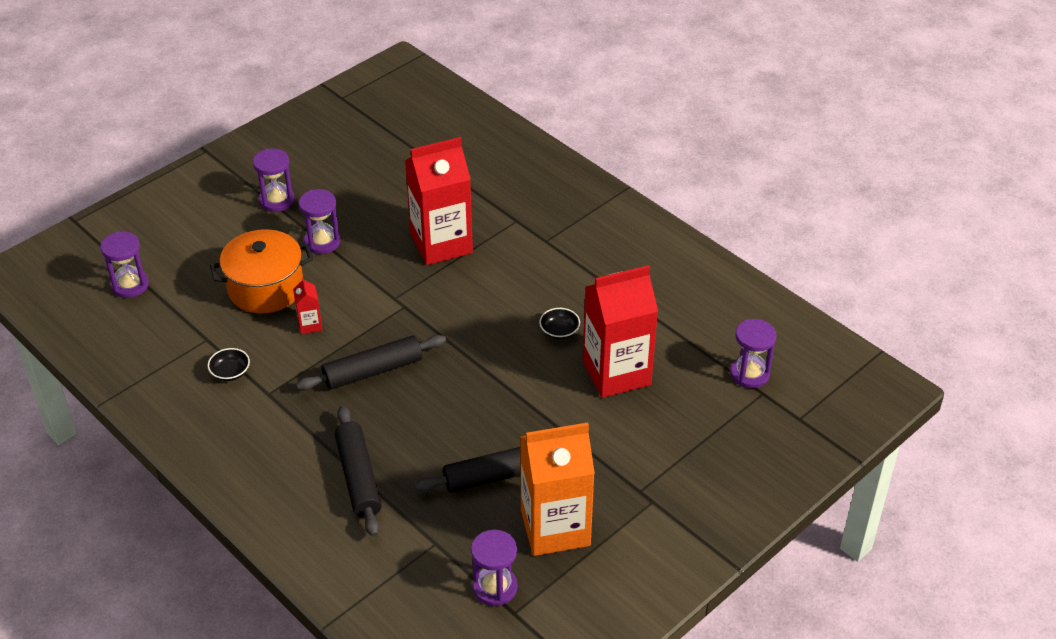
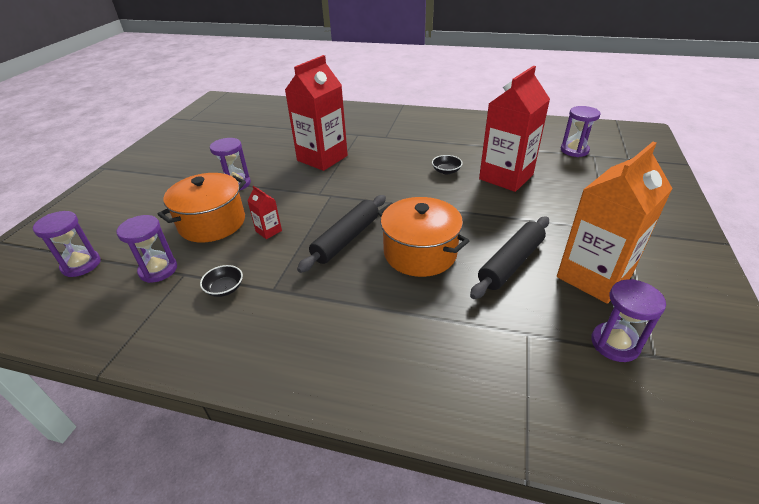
camera: 30 degrees left, 5 degrees down
purple hourglass [253,148,295,212] -> purple hourglass moved to [116,215,177,283]
black rolling pin [335,406,382,537] -> none
none -> orange pot [377,197,469,277]

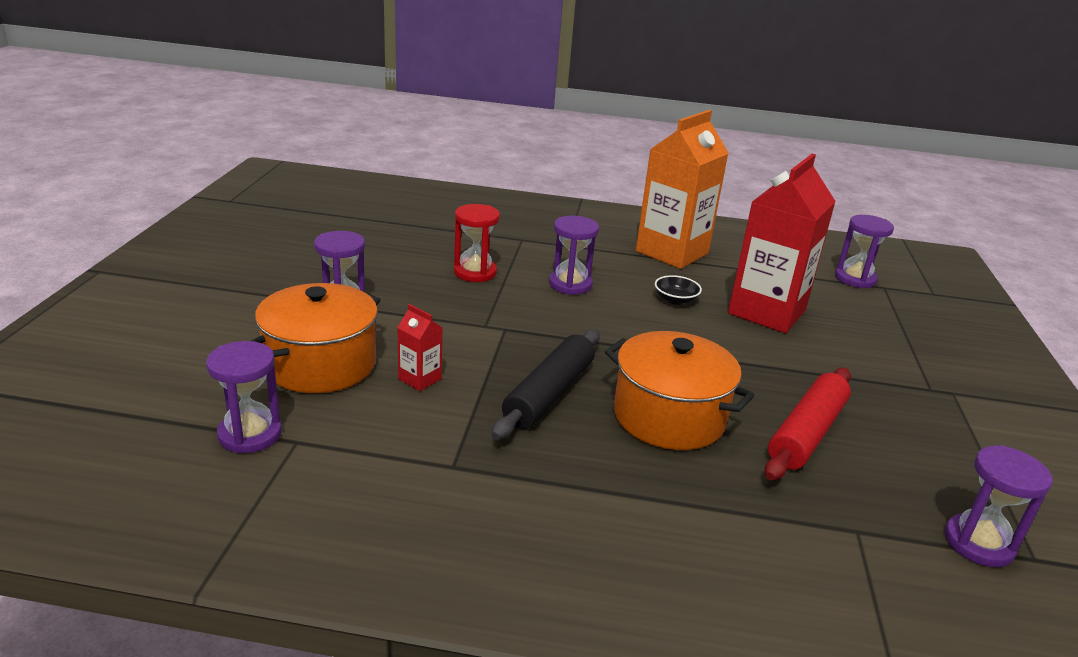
camera: 10 degrees left, 10 degrees down
purple hourglass [33,211,100,277] -> purple hourglass moved to [549,216,599,295]
black bowl [200,265,243,297] -> none
red carton [285,55,348,171] -> red hourglass [454,204,500,282]
black rolling pin [470,217,549,299] -> red rolling pin [765,368,851,480]
orange carton [557,142,673,304] -> orange carton moved to [636,110,728,269]

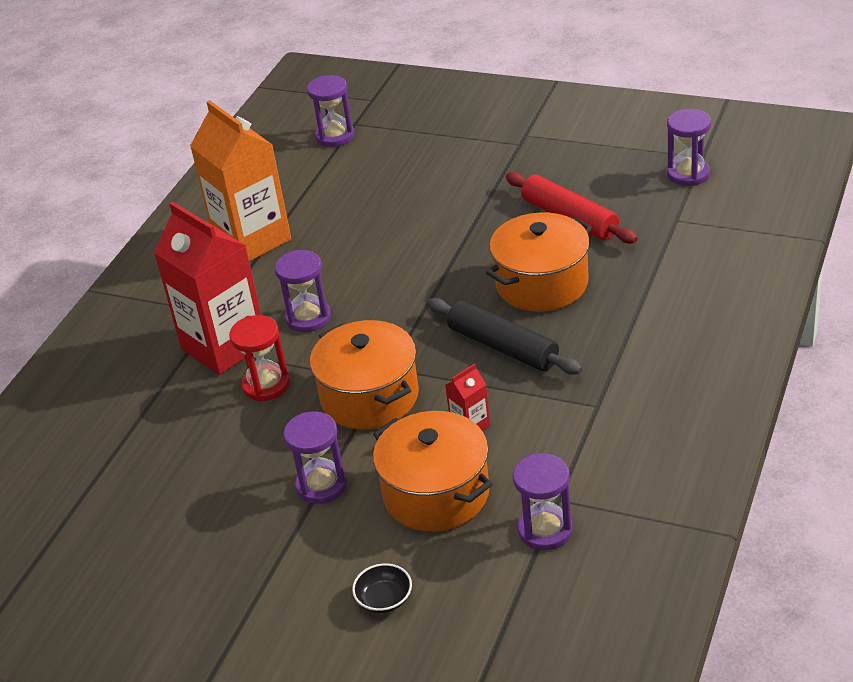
camera: 70 degrees left, 10 degrees up
black bowl [655,275,702,305] -> black bowl moved to [352,563,412,613]
red carton [728,153,836,333] -> red carton moved to [154,202,261,375]
none -> orange pot [310,320,419,430]

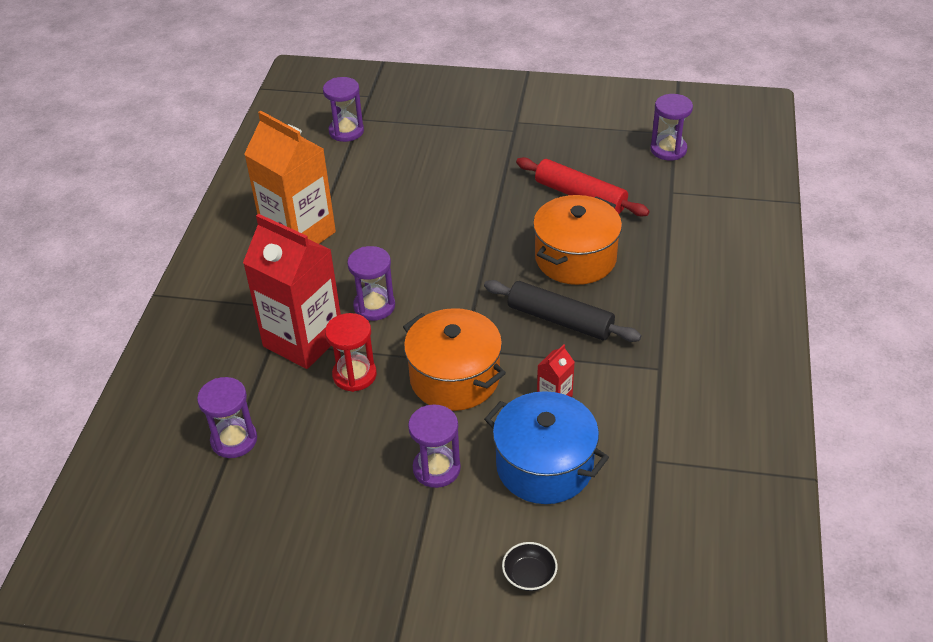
camera: 15 degrees left, 5 degrees up
orange pot [373,411,492,532] -> blue pot [484,391,609,504]
purple hourglass [513,453,573,550] -> purple hourglass moved to [197,377,257,458]

